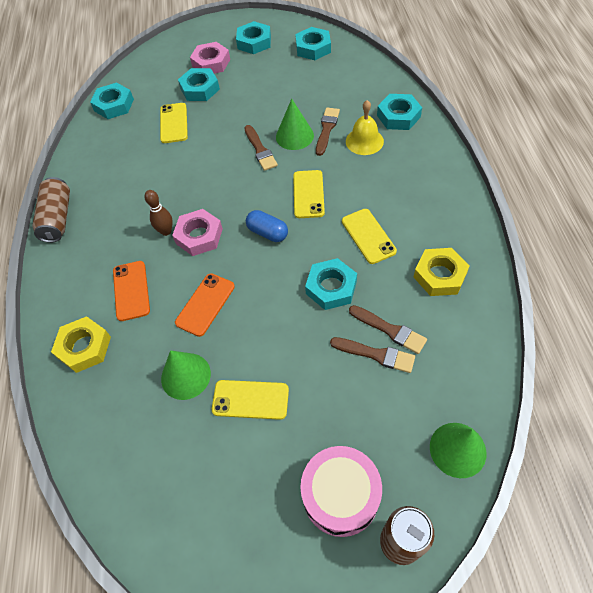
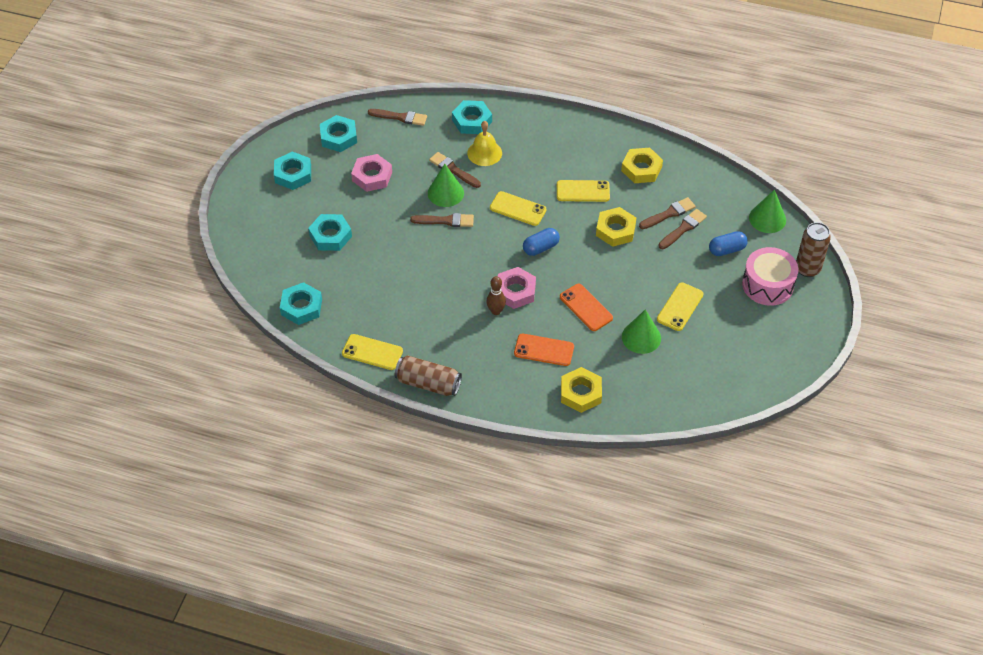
camera: 70 degrees left, 5 degrees down
yellow phone [160,103,188,143] -> yellow phone moved to [342,334,403,370]
pink nut [190,42,230,74] -> pink nut moved to [351,154,392,192]
turquoise nut [305,258,357,310] -> yellow nut [596,207,636,247]
none -> brown brush [368,109,427,126]
none -> blue capsule [709,231,748,256]

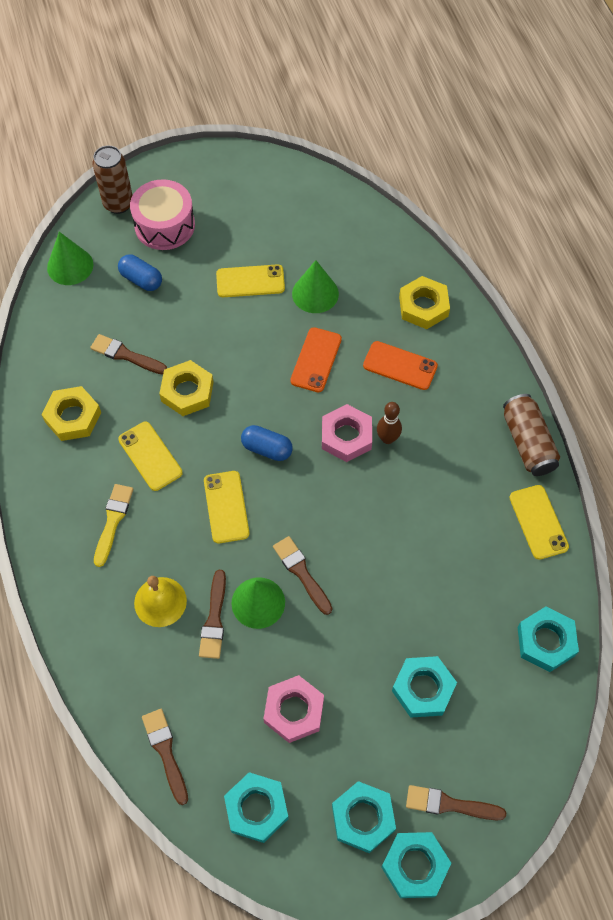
camera: 125 degrees left, 10 degrees up
turquoise nut [452,100,492,134] -> turquoise nut moved to [381,832,451,898]
orange phone [514,334,574,366] -> orange phone turned 45 degrees counterclockwise [363,341,438,390]
brown brush [658,209,707,249] -> brown brush moved to [406,785,507,820]
none -> yellow brush [94,484,133,567]

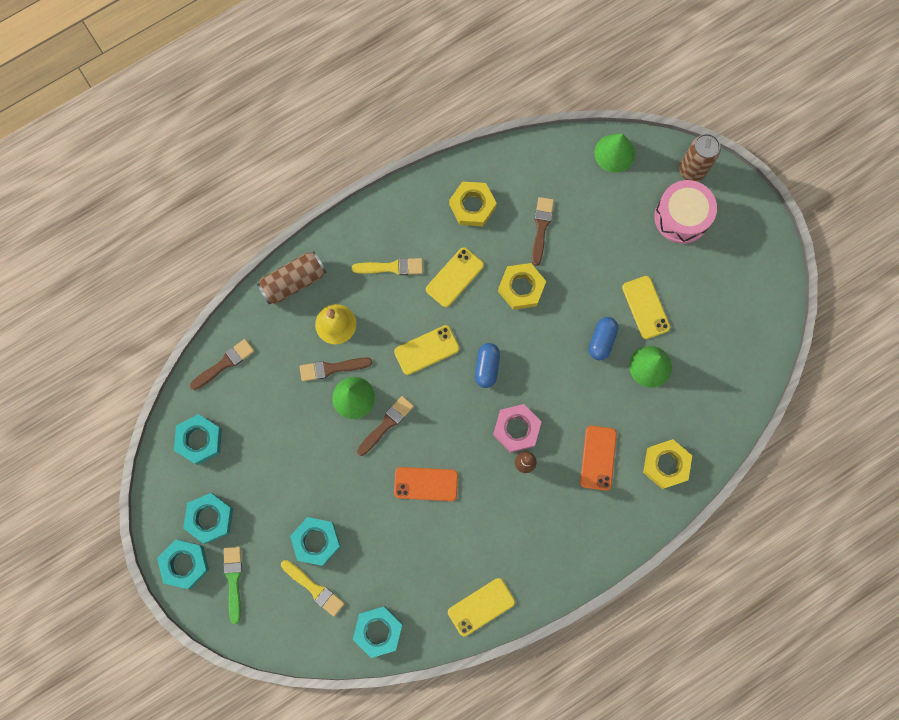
camera: 75 degrees right, 15 degrees up
blue capsule [118,255,162,291] -> blue capsule moved to [589,317,618,360]
pink nut [264,675,324,743] -> none
orange phone [290,327,342,392] -> orange phone moved to [394,467,458,501]
brown brush [406,785,507,820] -> green brush [223,547,242,624]
brown can [503,394,560,476] -> brown can moved to [257,251,327,305]
none -> yellow brush [281,560,345,616]

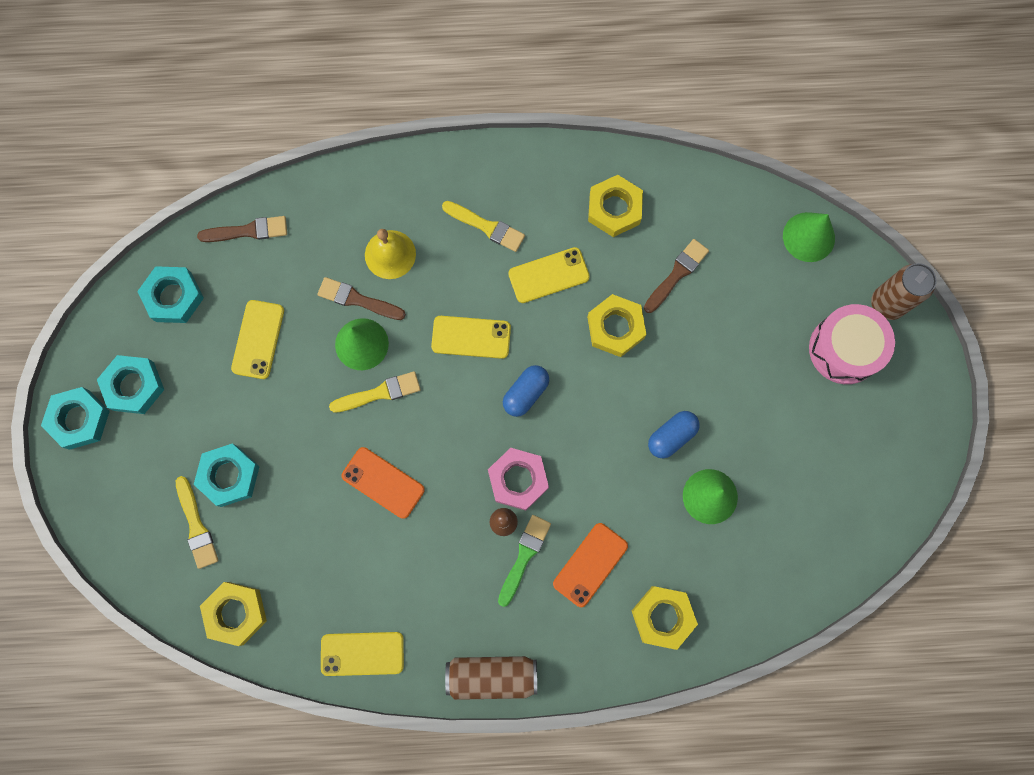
camera: 30 degrees right, 0 degrees up
green brush [223,547,242,624] -> green brush moved to [498,515,551,607]
brown can [257,251,327,305] -> brown can moved to [445,656,537,700]
turquoise nut [353,606,403,658] -> yellow nut [200,582,267,646]
brown brush [357,396,414,456] -> yellow brush [329,371,421,413]
yellow phone [622,276,670,339] -> yellow phone moved to [231,300,284,379]

